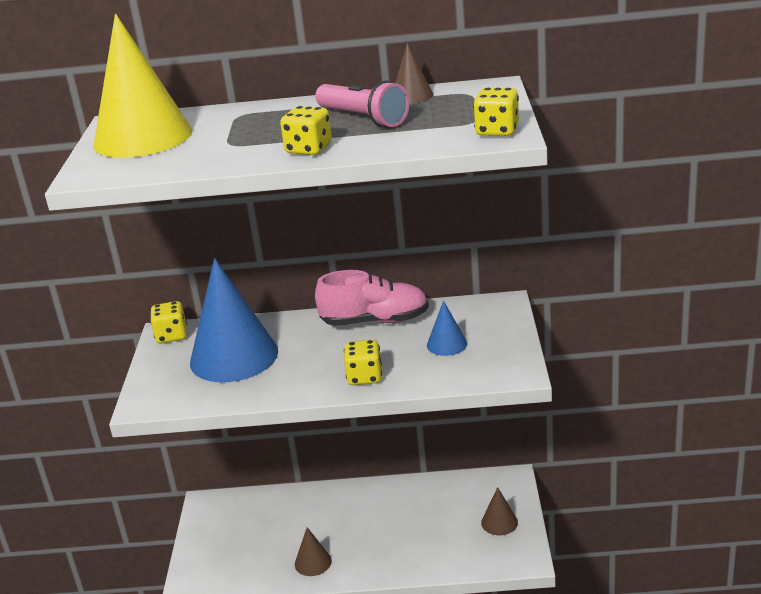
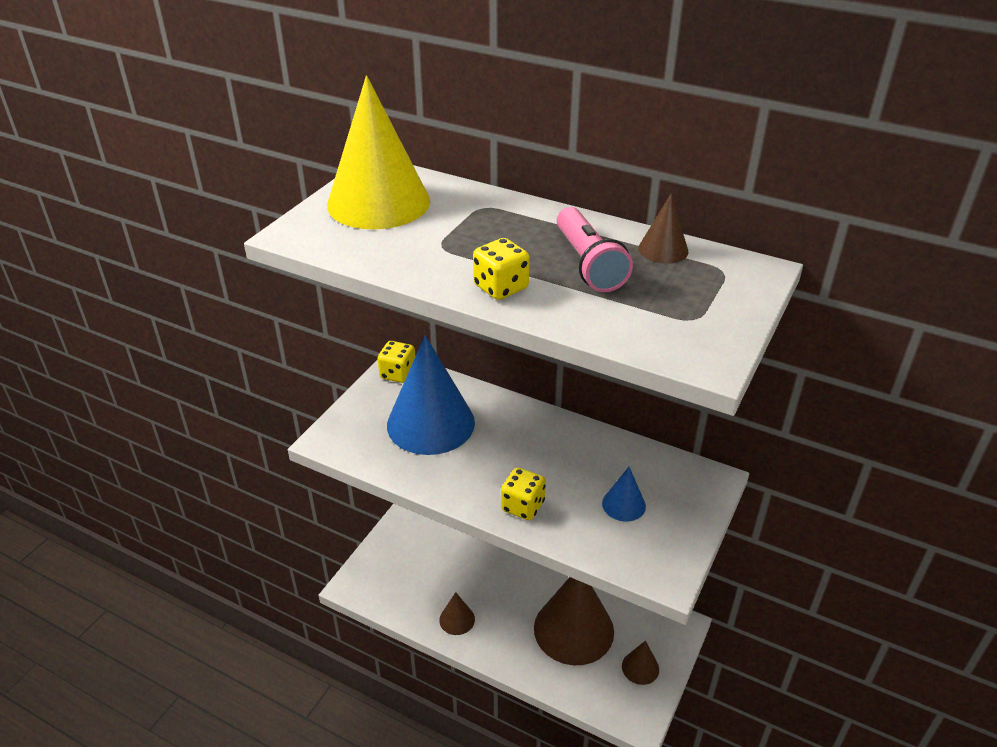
camera: 25 degrees right, 10 degrees up
pink shoe [315,270,429,326] -> none
yellow dice [473,88,519,136] -> none
none -> brown cone [534,577,614,665]

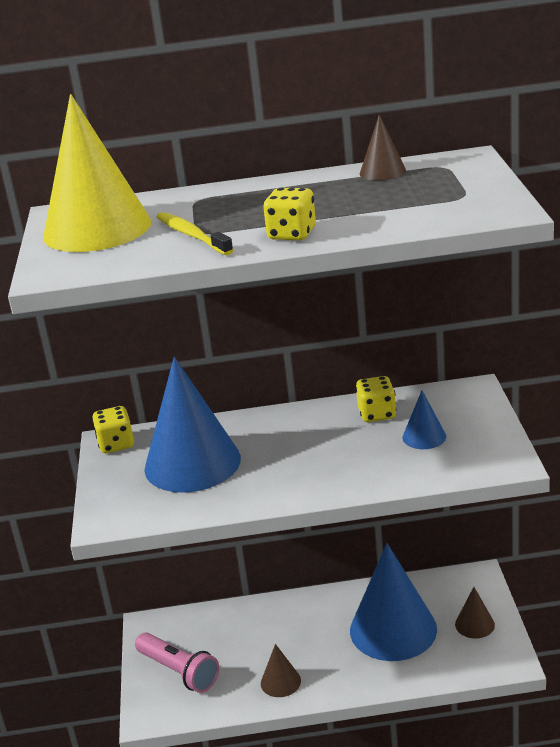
camera: 30 degrees left, 10 degrees down
yellow dice [501,468,546,520] -> yellow dice moved to [356,376,396,422]
brown cone [534,577,614,665] -> blue cone [350,543,437,661]
pink flashlight [557,207,633,292] -> pink flashlight moved to [135,632,219,693]
none -> yellow toothbrush [157,212,233,255]

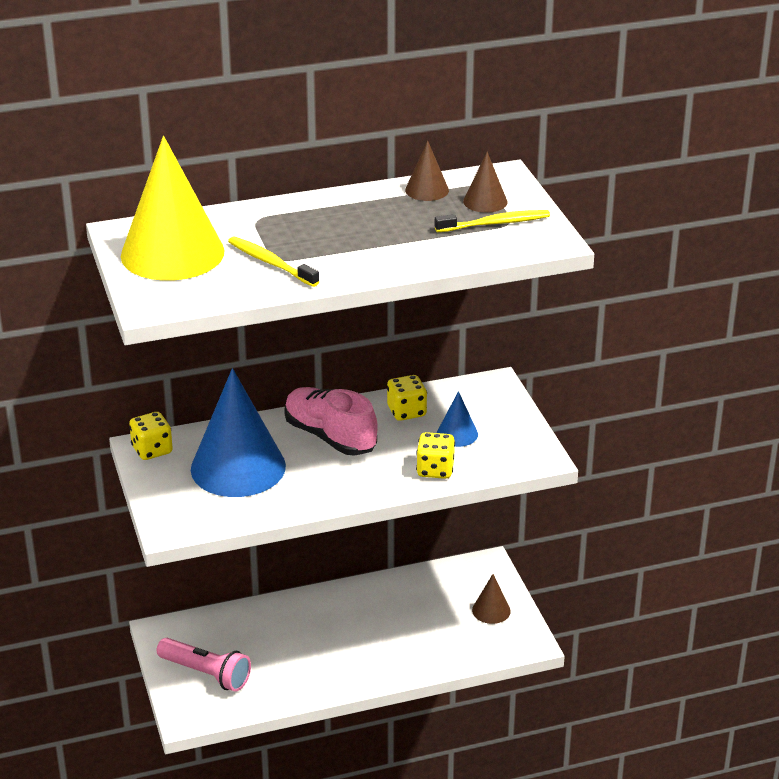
camera: 15 degrees left, 5 degrees up
brown cone [261,644,301,697] -> brown cone moved to [463,152,508,213]
yellow dice [263,187,316,240] -> yellow dice moved to [416,432,455,479]
blue cone [350,543,437,661] -> none
none -> pink shoe [284,387,378,456]
none -> yellow toothbrush [435,210,550,232]

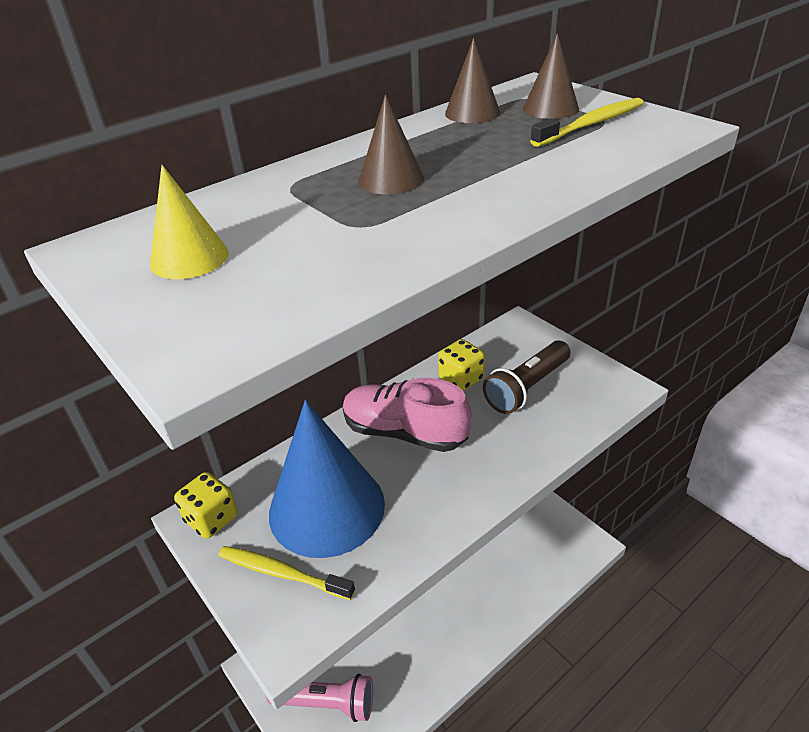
camera: 20 degrees left, 5 degrees up
yellow cone [121,136,225,281] -> yellow cone [150,165,229,279], size x0.45
yellow toothbrush [228,237,319,287] -> yellow toothbrush moved to [219,546,355,600]
yellow dice [416,432,455,479] -> none
blue cone [437,391,478,447] -> brown flashlight [483,341,571,414]
brown cone [472,574,511,624] -> brown cone moved to [358,94,424,194]

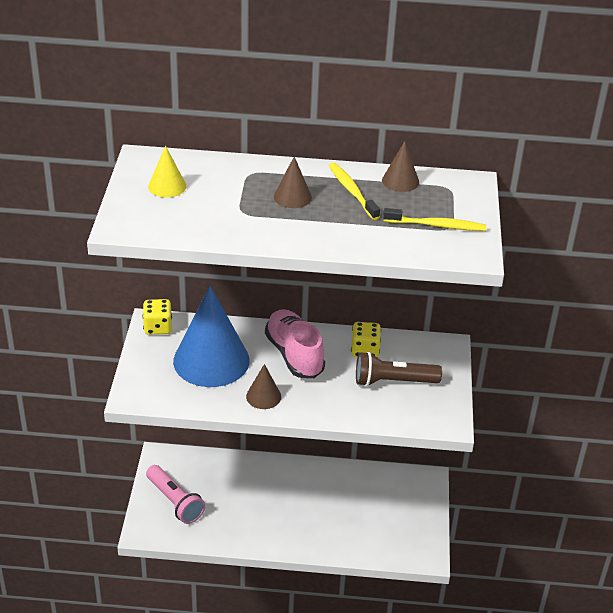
camera: 40 degrees right, 0 degrees up
yellow toothbrush [219,546,355,600] -> yellow toothbrush moved to [329,163,380,220]
brown cone [523,33,579,119] -> brown cone moved to [246,364,281,409]

